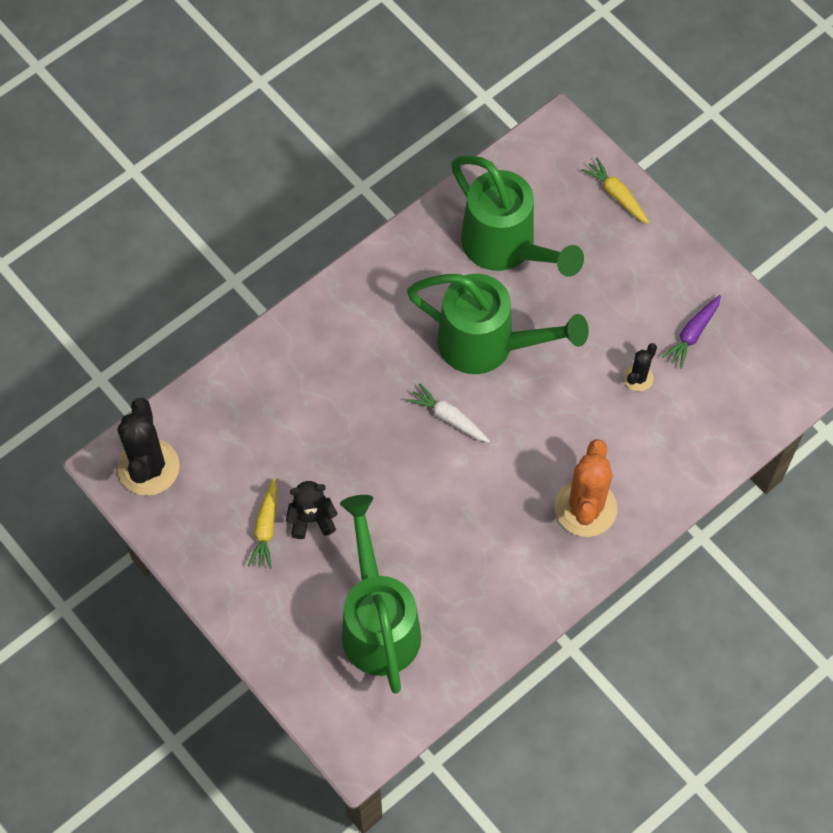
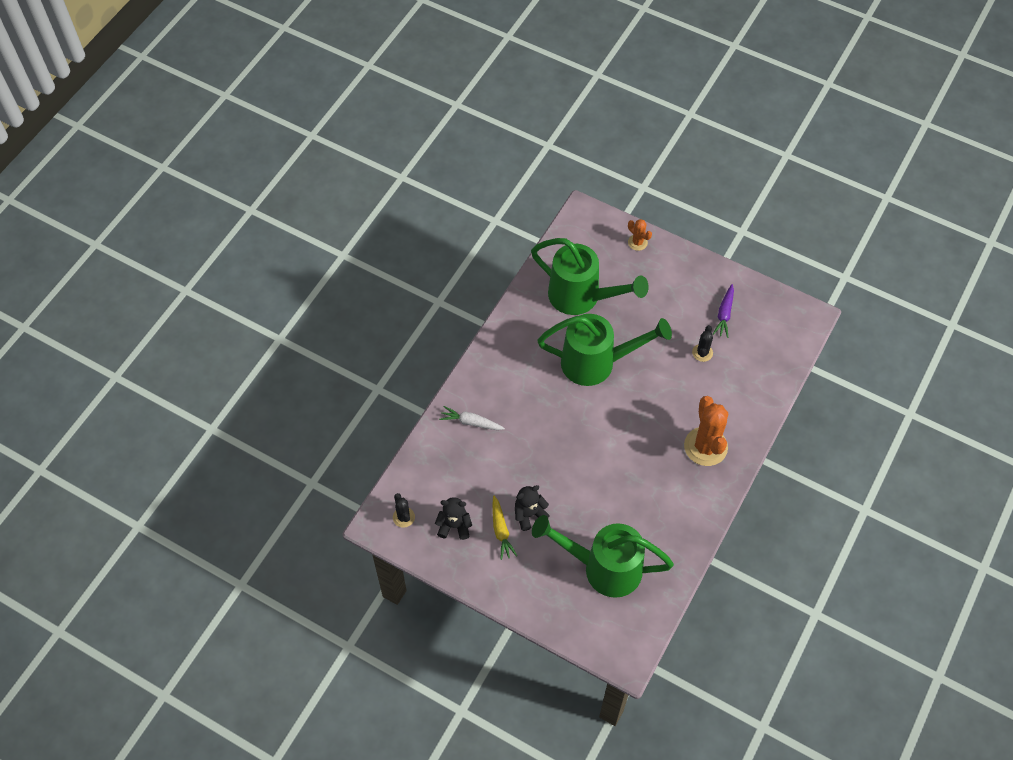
camera: 20 degrees left, 5 degrees down
black cactus [117,398,180,496] -> black cactus [393,493,415,528], size x0.50
green watering can [340,495,421,694] -> green watering can turned 45 degrees counterclockwise [532,515,674,598]
white carrot [407,383,490,443] -> white carrot moved to [439,406,505,430]
yellow carrot [581,158,649,224] -> orange cactus [628,219,652,251]
none -> black teddy bear [435,497,472,540]

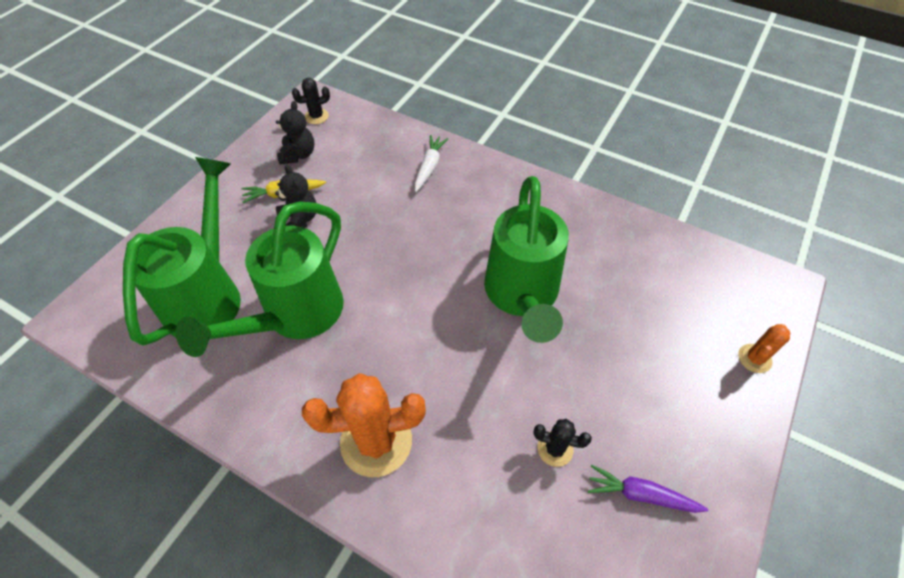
camera: 90 degrees right, 5 degrees down
green watering can [531,238,649,315] -> green watering can moved to [175,201,344,357]

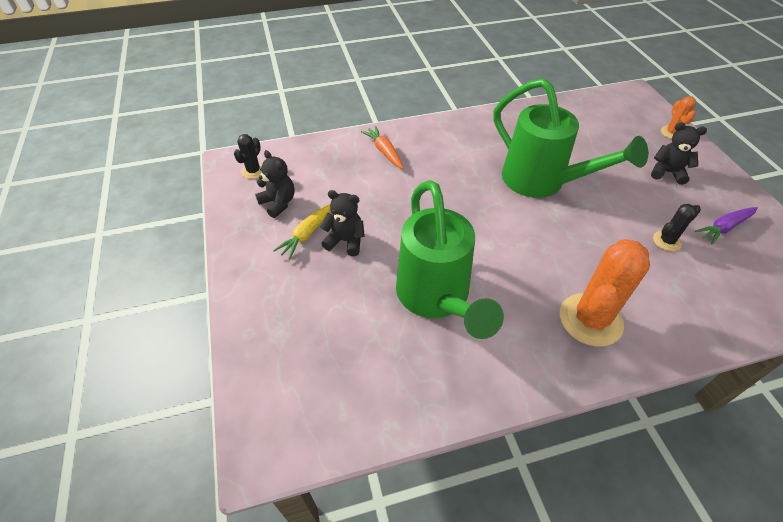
camera: 45 degrees left, 5 degrees down
green watering can [123,157,241,346] -> none
white carrot [414,135,448,192] -> orange carrot [361,126,403,169]
none -> black teddy bear [651,123,707,185]

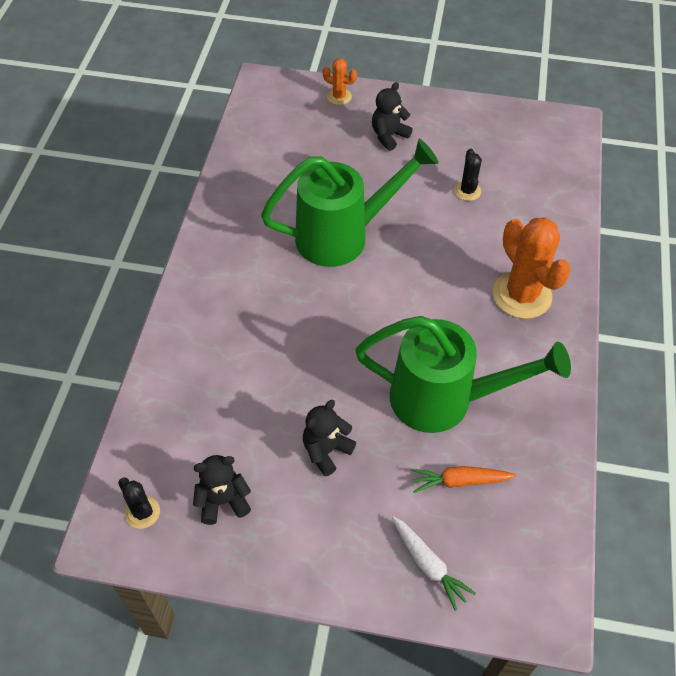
camera: 65 degrees left, 5 degrees up
yellow carrot [273,204,331,260] -> none
orange carrot [361,126,403,169] -> orange carrot moved to [411,466,516,493]
purple carrot [695,207,758,245] -> none
none -> white carrot [392,516,476,611]

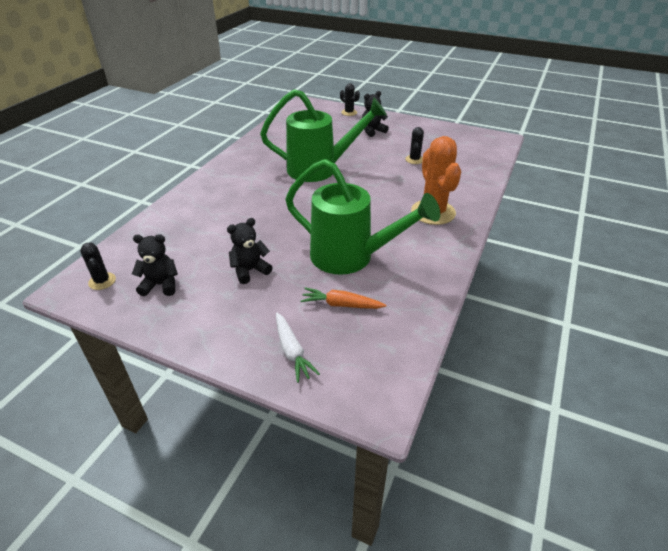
camera: 15 degrees right, 15 degrees down
orange cactus [323,58,357,105] -> black cactus [340,83,360,116]

